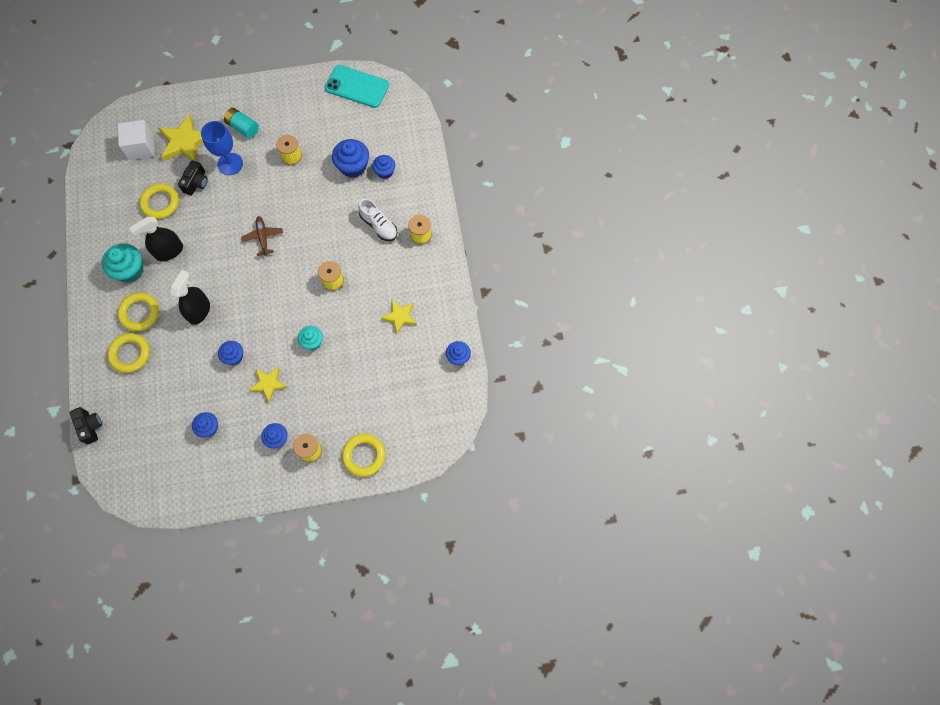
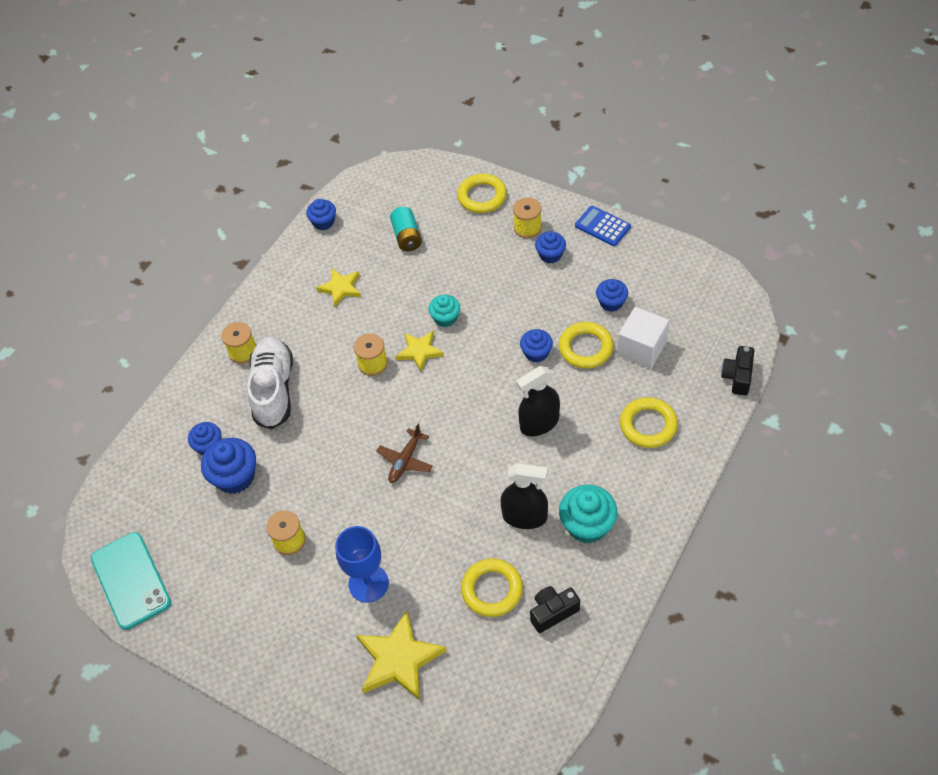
camera: 135 degrees left, 15 degrees down
yellow ring [117,293,159,331] -> yellow ring moved to [559,322,614,369]
white cube [118,120,155,160] -> white cube moved to [617,307,669,369]
black camera [178,160,208,196] -> black camera moved to [530,586,580,633]
turquoise battery [224,108,259,138] -> turquoise battery moved to [390,207,422,252]
yellow star [249,367,287,403] -> yellow star moved to [396,331,444,372]
white shoe [358,199,397,241] -> white shoe [247,336,293,429], size x1.54
none -> blue calculator [575,206,631,246]

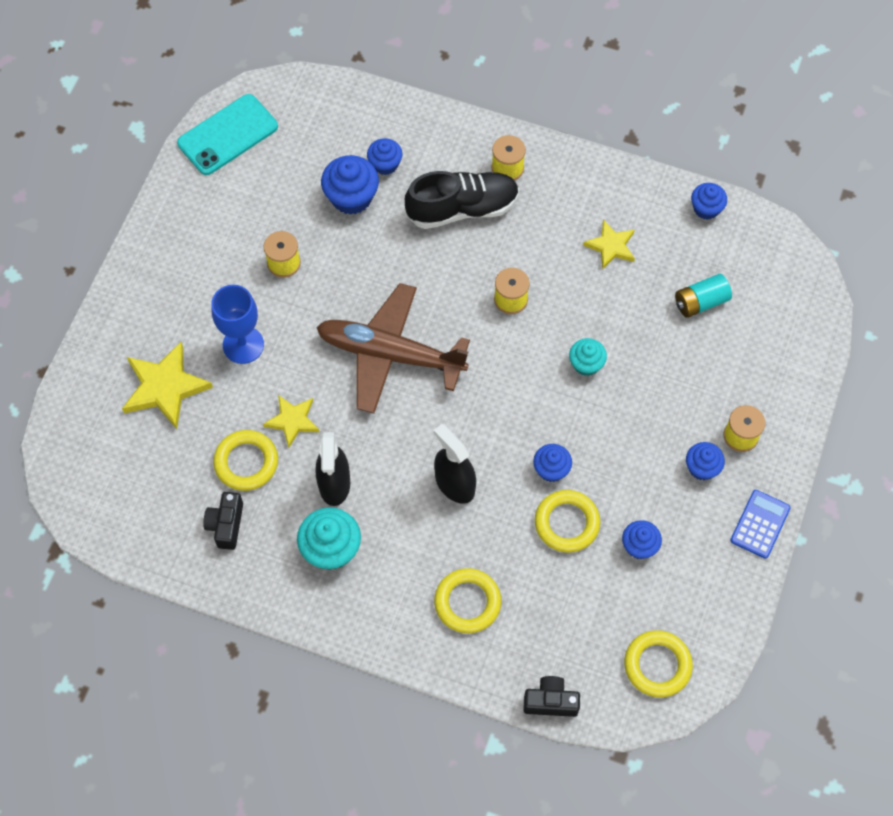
camera: 75 degrees right, 10 degrees up
white shoe [247,336,293,429] -> black shoe [405,171,519,229]
brown plane [376,424,433,483] -> brown plane [316,283,470,414], size x2.20
yellow star [396,331,444,372] -> yellow star moved to [263,395,319,448]
yellow ring [457,174,507,213] -> yellow ring moved to [624,630,693,698]
black camera [530,586,580,633] -> black camera turned 135 degrees counterclockwise [203,492,243,550]
white cube [617,307,669,369] -> none

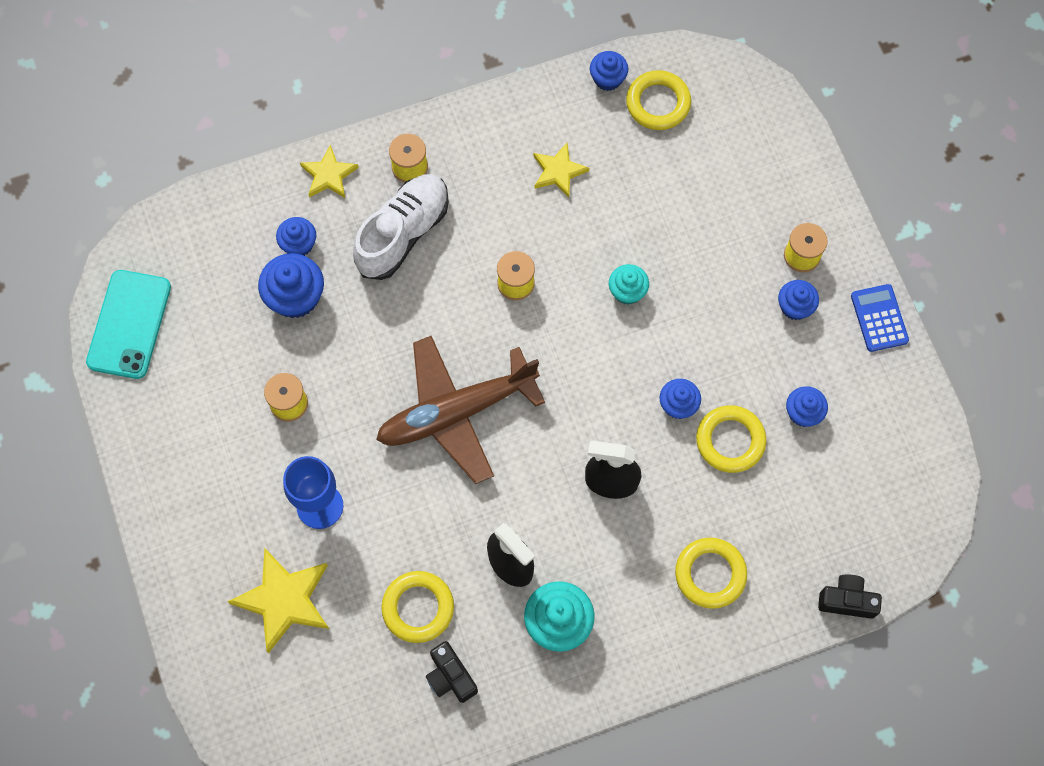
camera: 40 degrees left, 5 degrees up
yellow star [263,395,319,448] -> yellow star moved to [300,145,359,198]
black shoe [405,171,519,229] -> white shoe [353,174,449,280]
black camera [523,676,580,717] -> black camera turned 45 degrees clockwise [818,574,882,619]
yellow ring [624,630,693,698] -> yellow ring moved to [626,70,691,130]
turquoise battery [675,274,732,318] -> none

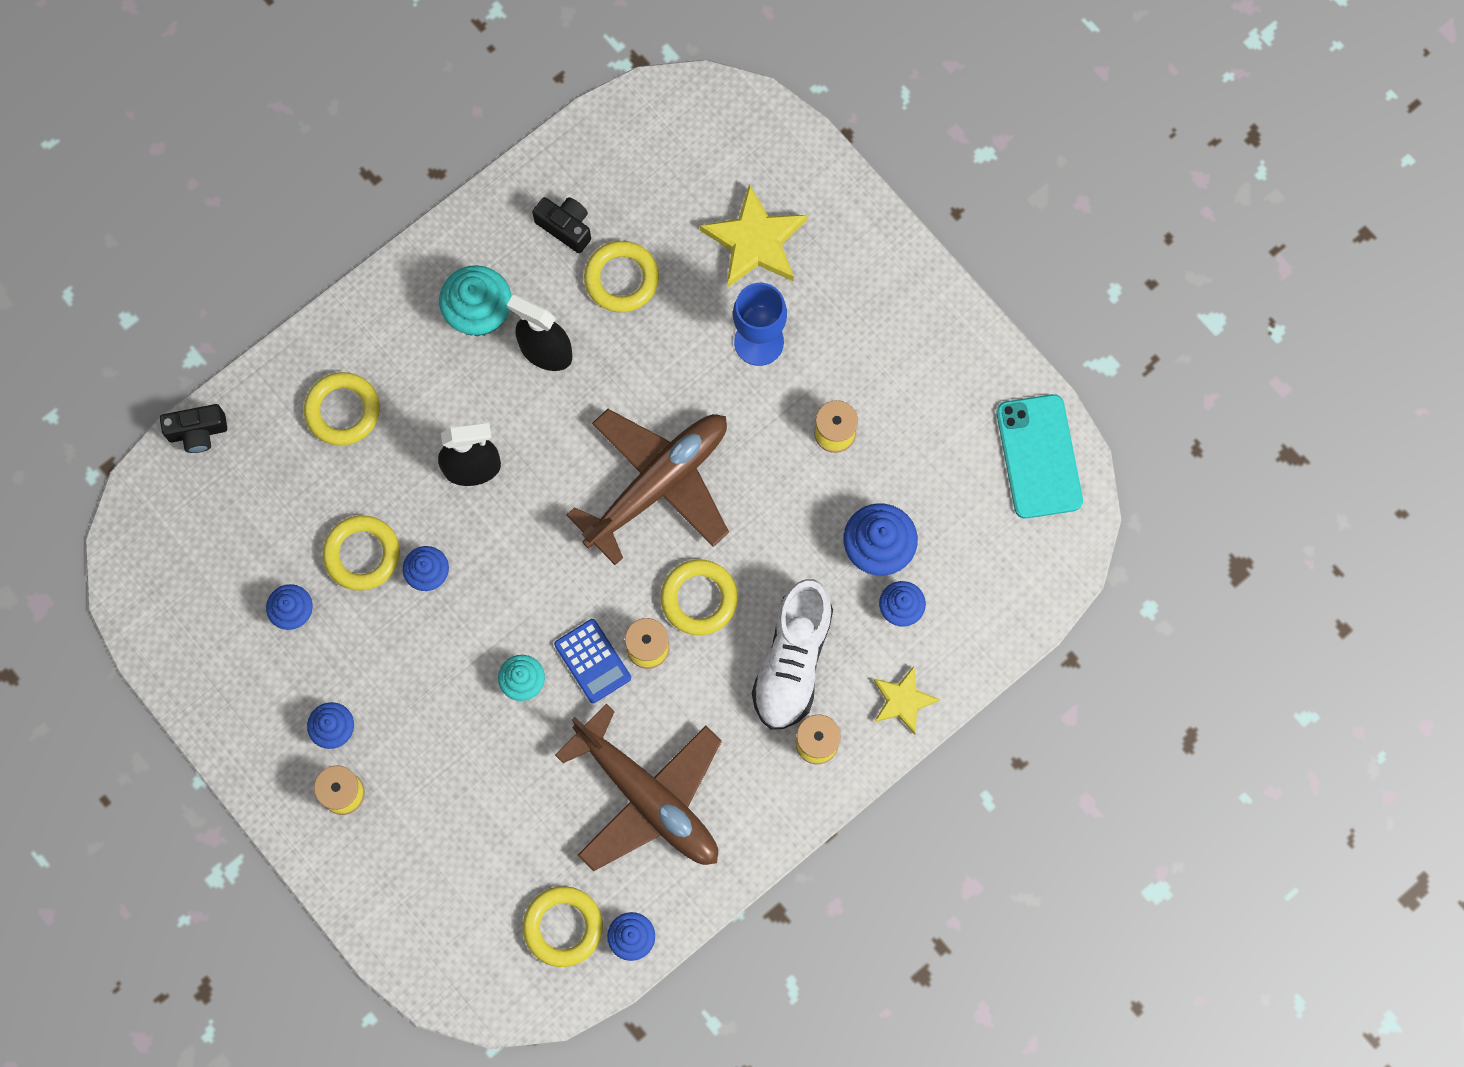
camera: 160 degrees right, 5 degrees up
yellow star [533,143,589,198] -> brown plane [555,704,722,871]
blue calculator [851,284,909,352] -> blue calculator moved to [554,619,631,703]
none -> yellow ring [660,559,738,635]

